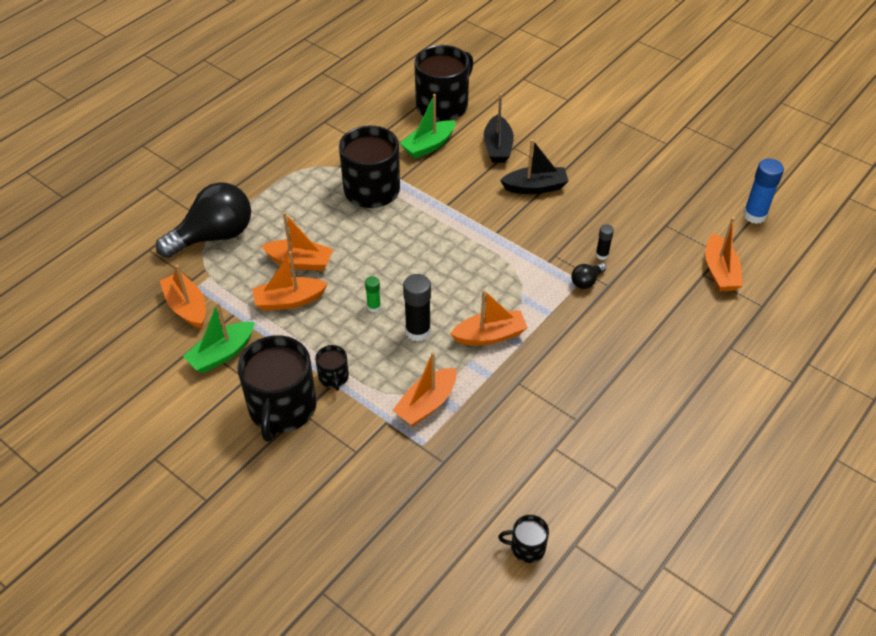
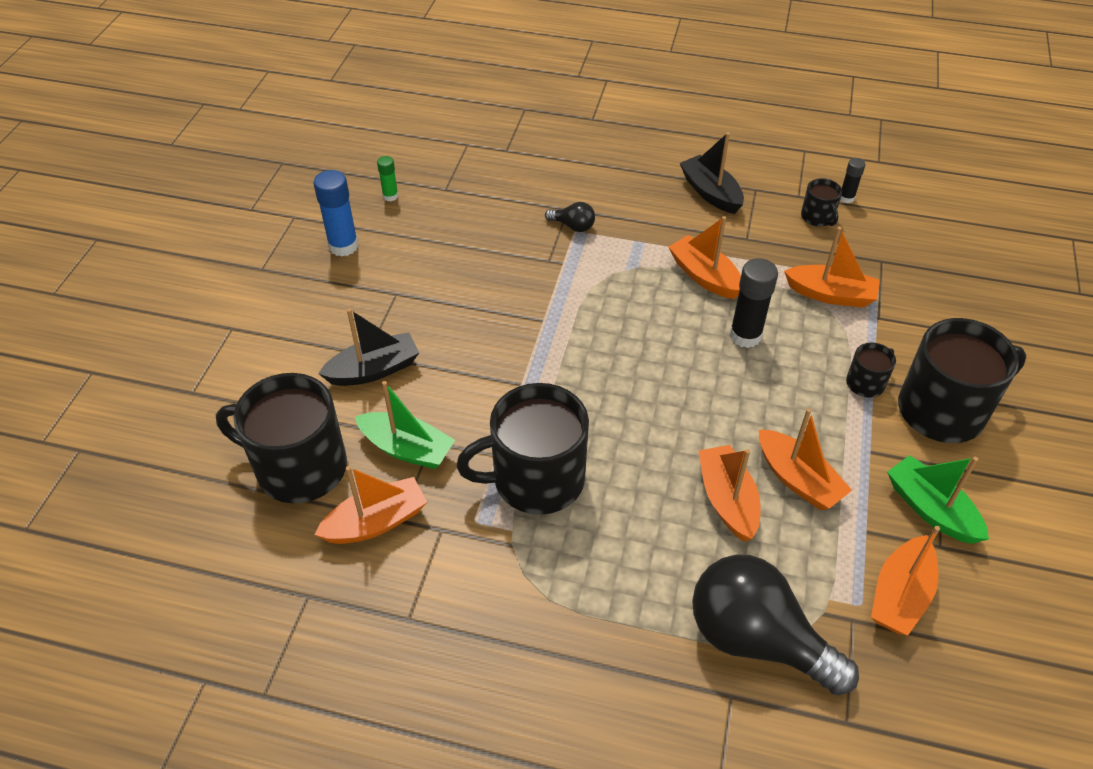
camera: 115 degrees left, 0 degrees up
green boat [183,302,255,373] -> green boat turned 150 degrees counterclockwise [887,455,989,544]
green glue stick [365,276,381,313] -> green glue stick moved to [377,156,398,201]
black mug [498,515,549,563] -> black mug moved to [801,178,842,226]
black boat [500,139,569,194] -> black boat moved to [680,132,744,214]
black glue stick [596,224,614,260] -> black glue stick moved to [840,158,865,203]
orange boat [705,217,743,291] -> orange boat moved to [314,466,427,544]
blue glue stick [743,159,784,224] -> blue glue stick moved to [314,170,359,257]

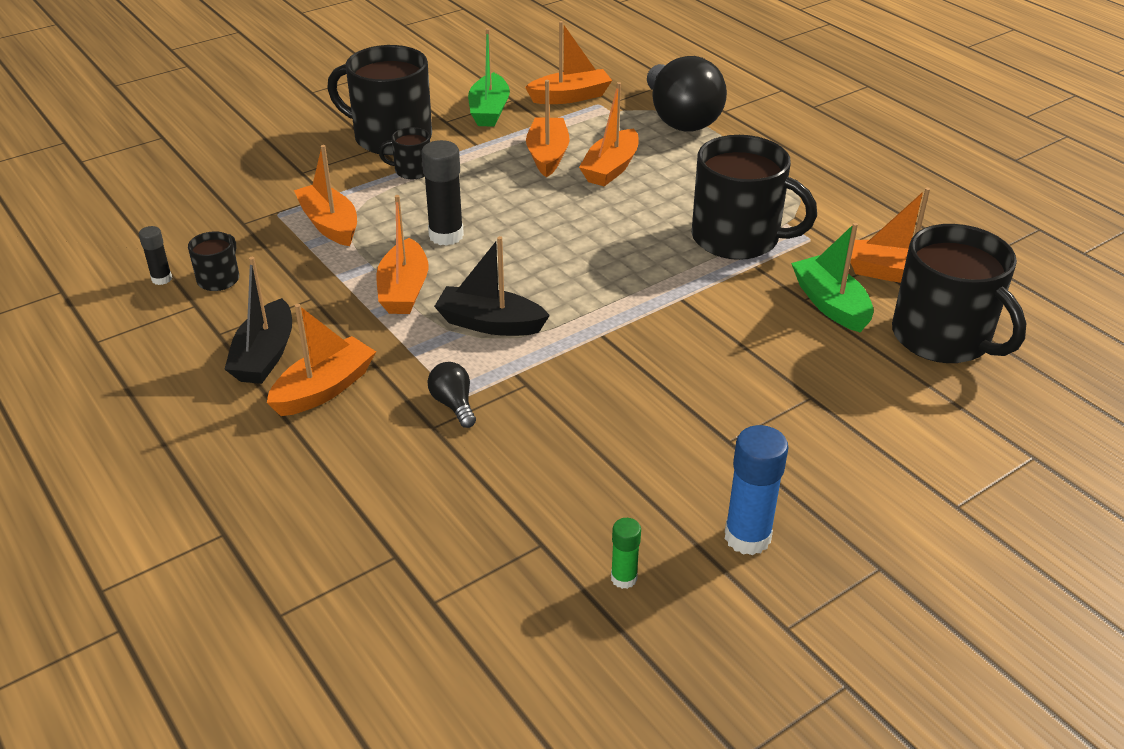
camera: 140 degrees left, 10 degrees down
black boat [318,308,419,386] -> black boat moved to [434,236,550,336]
none -> orange boat [267,304,376,416]

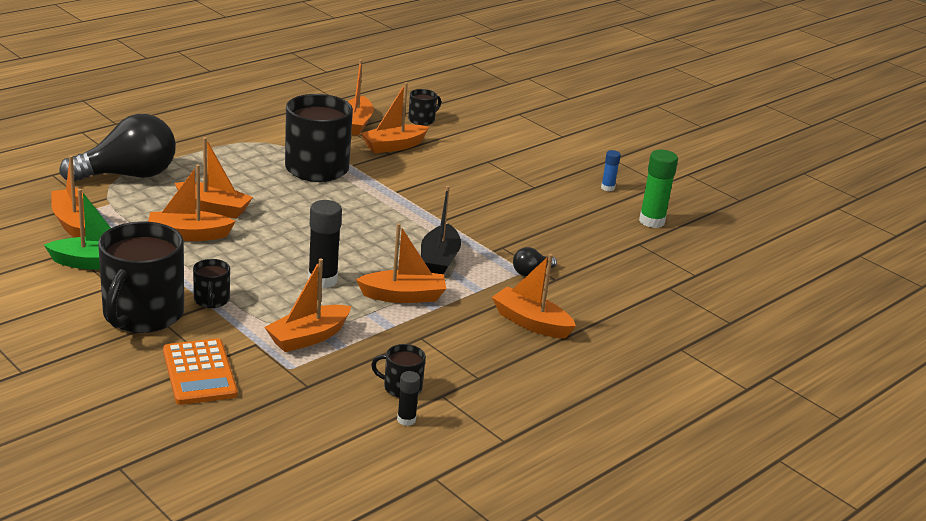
camera: 100 degrees left, 10 degrees down
black boat [225,257,292,384] -> none
green glue stick [611,518,641,589] -> green glue stick [639,150,678,228], size x1.82
blue glue stick [725,425,788,555] -> blue glue stick [601,150,621,191], size x0.55
green boat [791,223,874,332] -> orange boat [361,82,429,153]
black mug [892,224,1026,363] -> black mug [408,89,441,126], size x0.46
none -> orange calculator [163,338,238,405]

